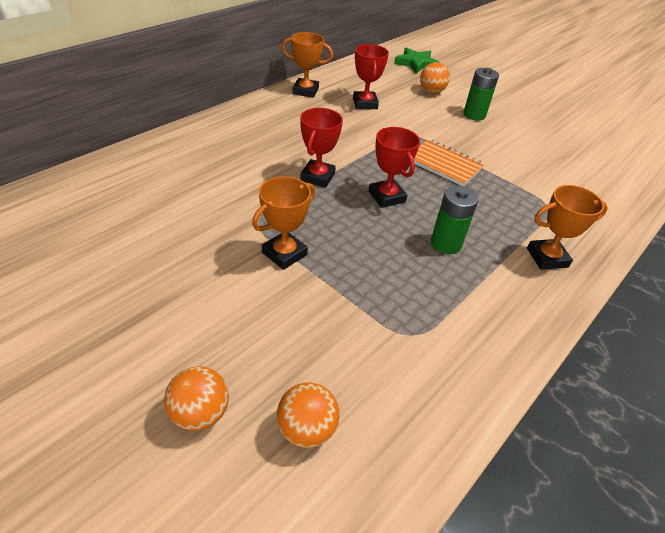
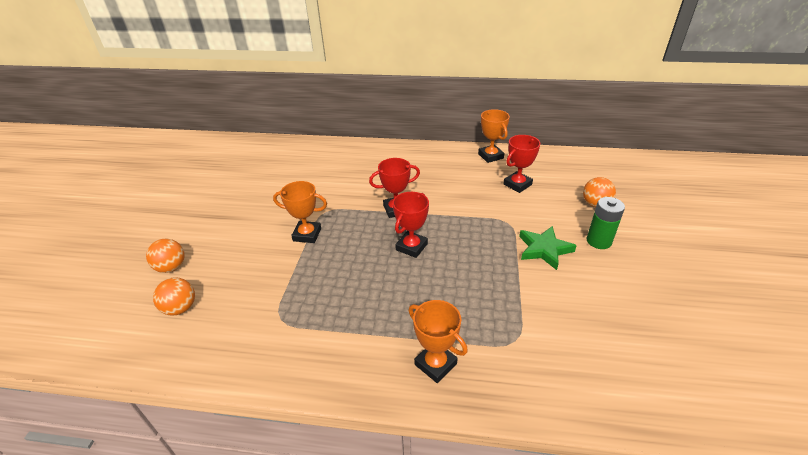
camera: 60 degrees right, 5 degrees down
green star [394,47,440,74] -> green star moved to [519,226,577,270]
orange notebook [414,139,485,186] -> none
green battery [431,186,479,254] -> none

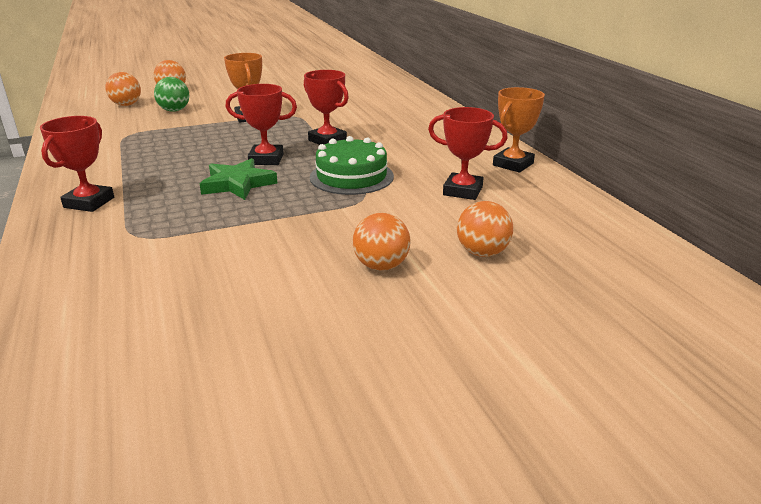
camera: 60 degrees right, 10 degrees down
orange trophy [409,300,468,383] -> red trophy [40,116,114,212]
green star [519,226,577,270] -> green star moved to [199,158,278,200]
green battery [587,197,625,249] -> orange ball [353,213,410,271]
none -> green ball [154,77,189,112]
none -> green cake [310,136,394,195]

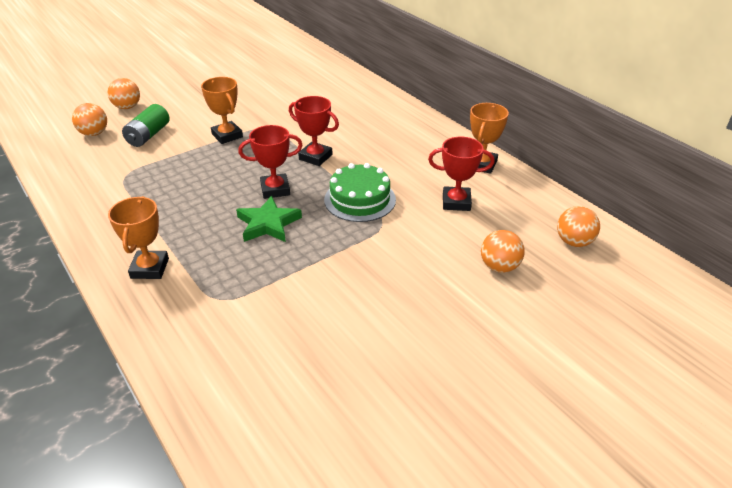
camera: 15 degrees left, 10 degrees up
red trophy [40,116,114,212] -> orange trophy [108,196,169,279]
green ball [154,77,189,112] -> green battery [122,104,170,147]
orange ball [353,213,410,271] -> orange ball moved to [557,206,600,247]

